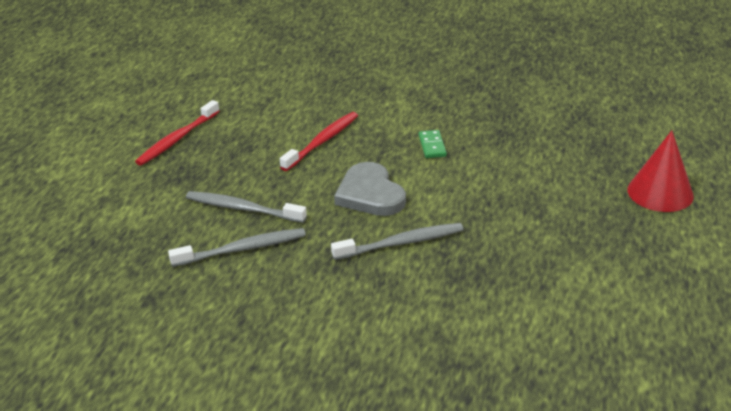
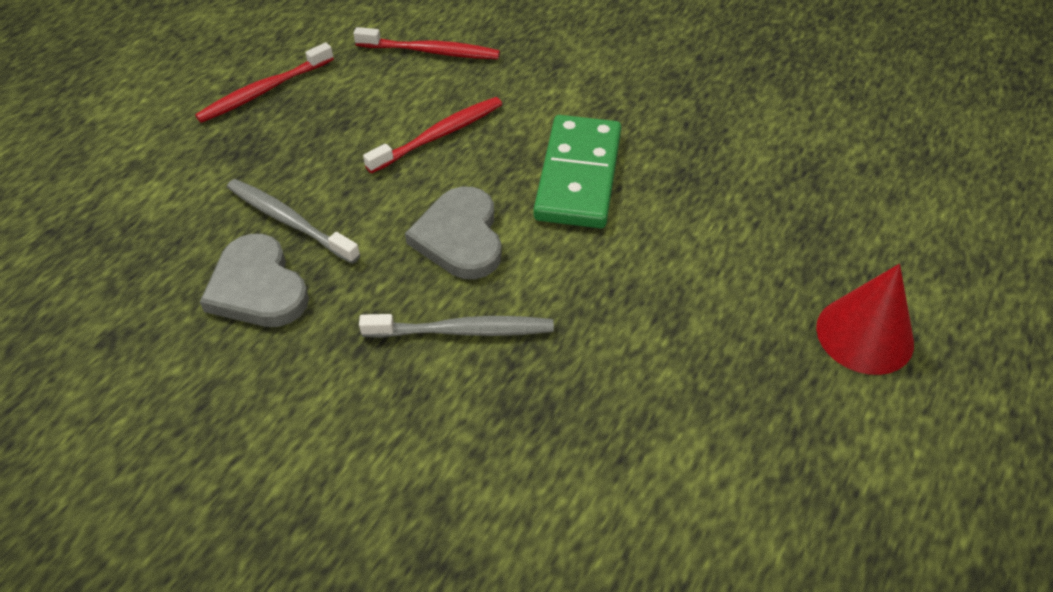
camera: 15 degrees right, 15 degrees up
grey toothbrush [168,228,306,267] -> grey heart [200,234,309,327]
green domino [419,130,447,158] -> green domino [534,115,621,228], size x2.33
none -> red toothbrush [353,27,500,59]

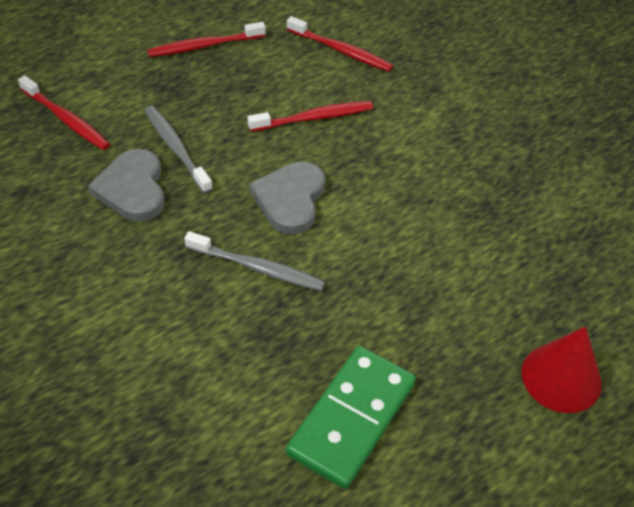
camera: 20 degrees right, 0 degrees up
green domino [534,115,621,228] -> green domino moved to [286,346,416,489]
none -> red toothbrush [18,75,110,150]

